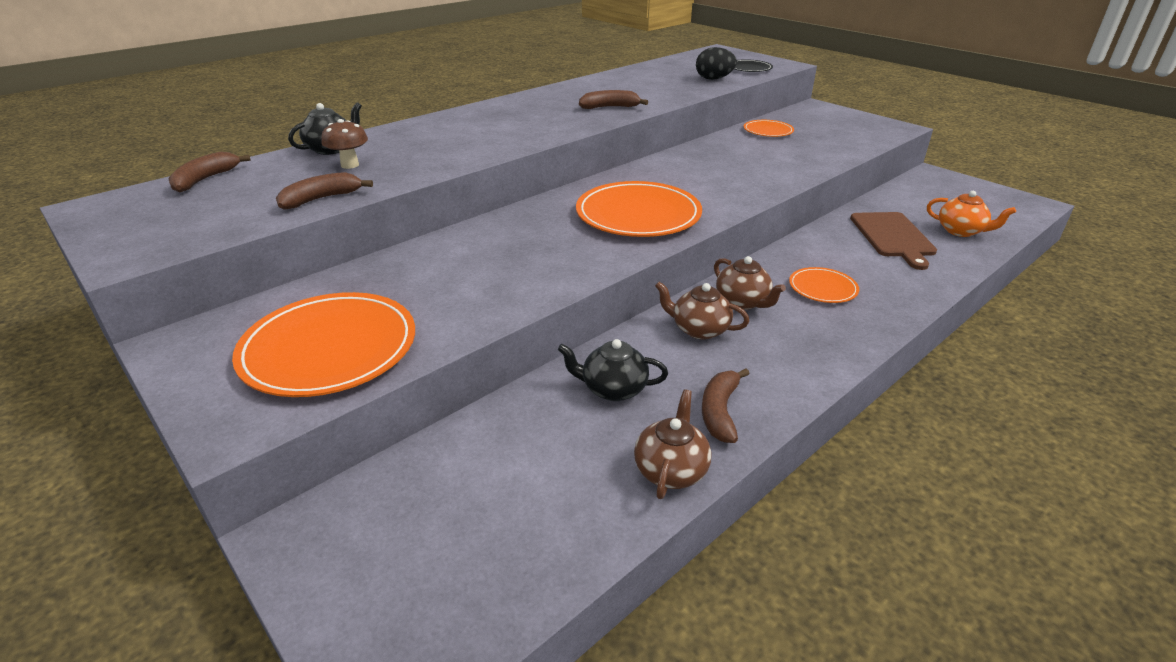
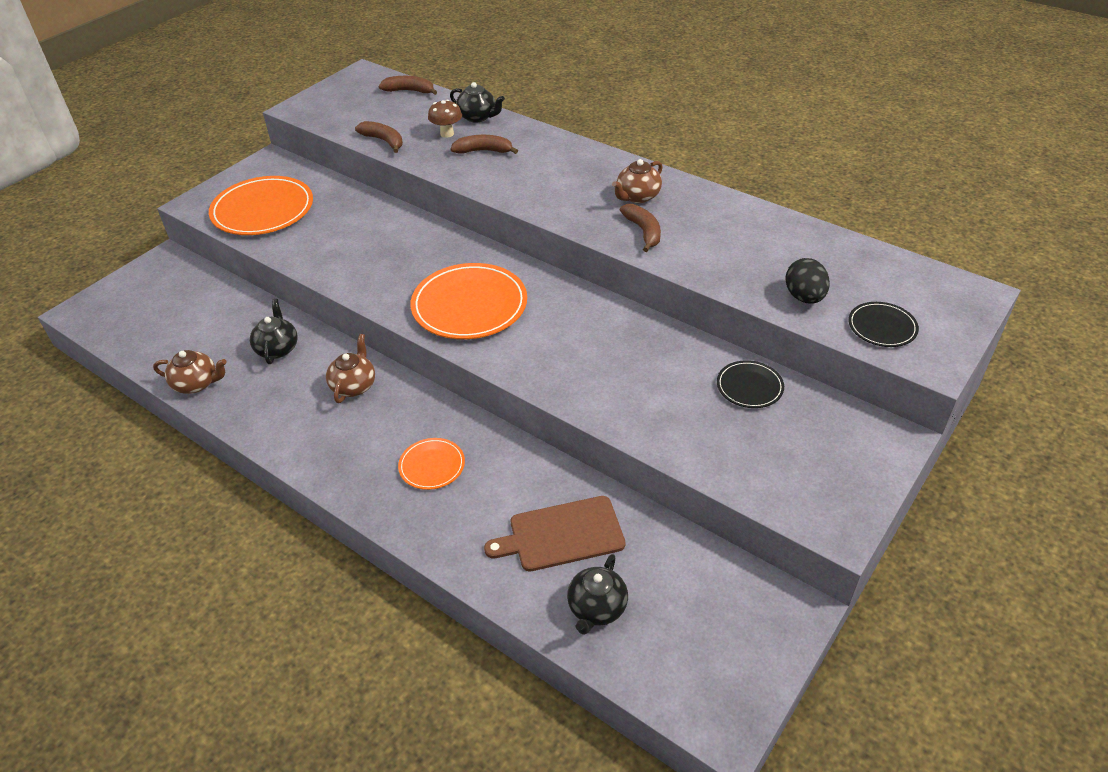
camera: 80 degrees right, 10 degrees up
brown banana [702,368,750,443] -> brown banana moved to [451,135,518,154]
brown teapot [714,256,786,310] -> brown teapot moved to [612,159,663,203]
orange plate [743,120,794,137] -> black plate [717,360,784,408]
orange teapot [927,191,1016,237] -> black teapot [567,554,628,635]

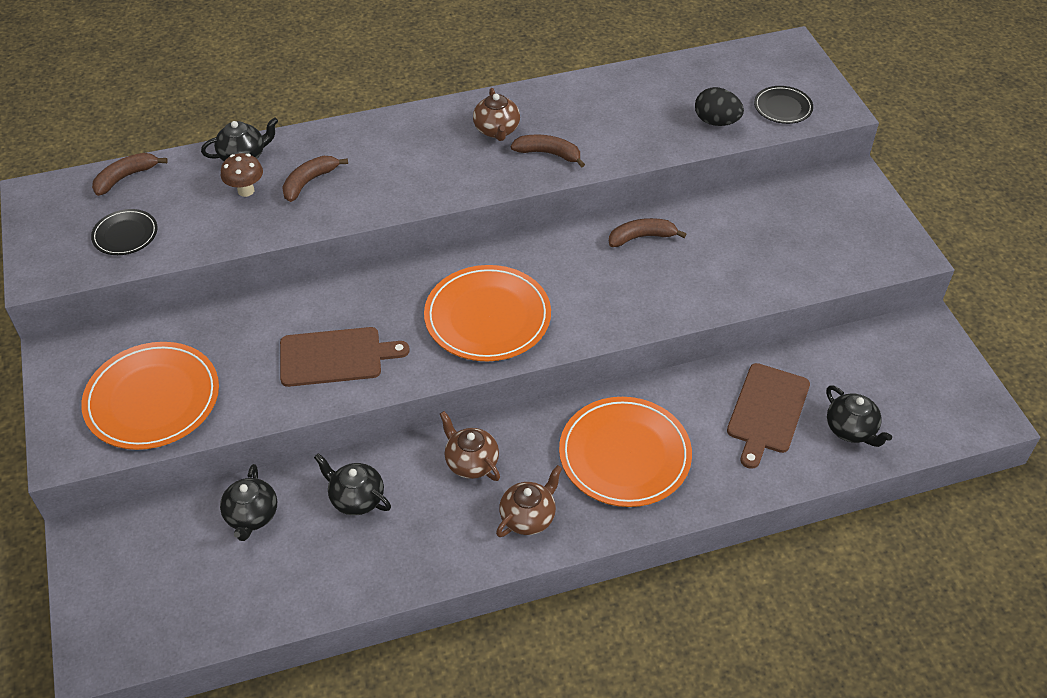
camera: 55 degrees left, 5 degrees up
brown teapot [153,350,227,394] -> brown teapot moved to [496,465,562,537]
brown banana [355,121,403,153] -> brown banana moved to [609,218,686,247]
orange plate [398,438,465,490] -> orange plate [559,397,692,507], size x1.94
black plate [717,360,784,408] -> black plate moved to [91,209,158,255]
none -> black teapot [220,464,277,541]
none -> brown cutting board [280,327,410,387]

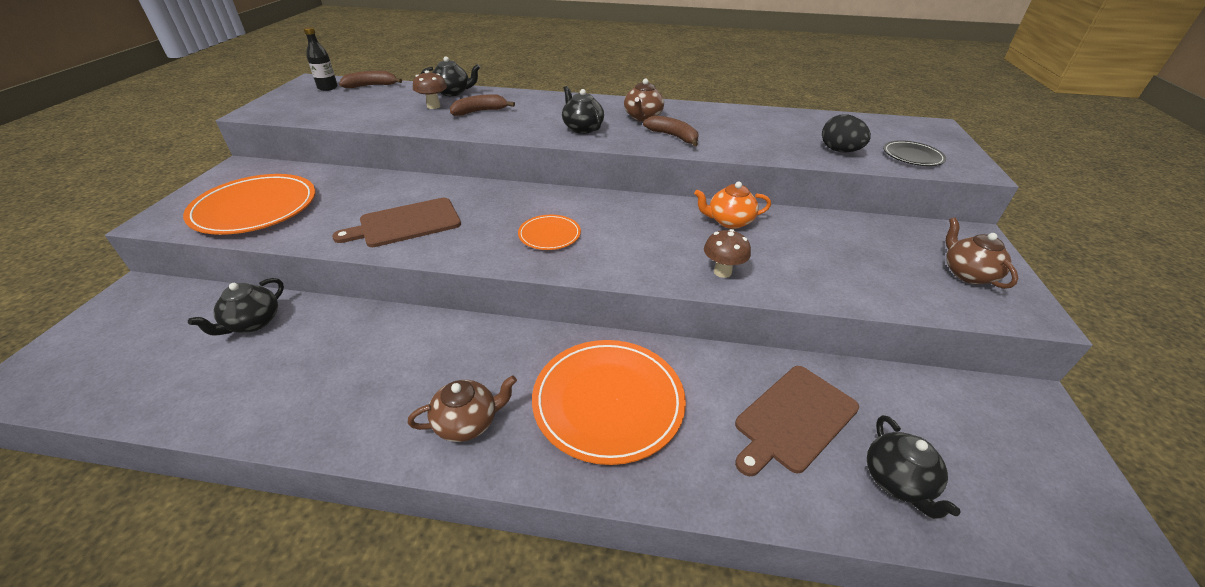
camera: 25 degrees right, 10 degrees down
black plate [91,209,158,255] -> none
brown cutting board [280,327,410,387] -> brown cutting board turned 135 degrees clockwise [332,198,461,247]
black teapot [314,453,391,515] -> black teapot moved to [562,86,604,134]
orange plate [424,265,551,361] -> orange plate [518,215,581,250], size x0.51
brown teapot [440,411,500,481] -> brown teapot moved to [946,217,1018,289]
brown banana [609,218,686,247] -> orange teapot [694,182,771,229]
none -> black bottle [304,27,338,91]
none -> brown mushroom [704,229,751,278]

